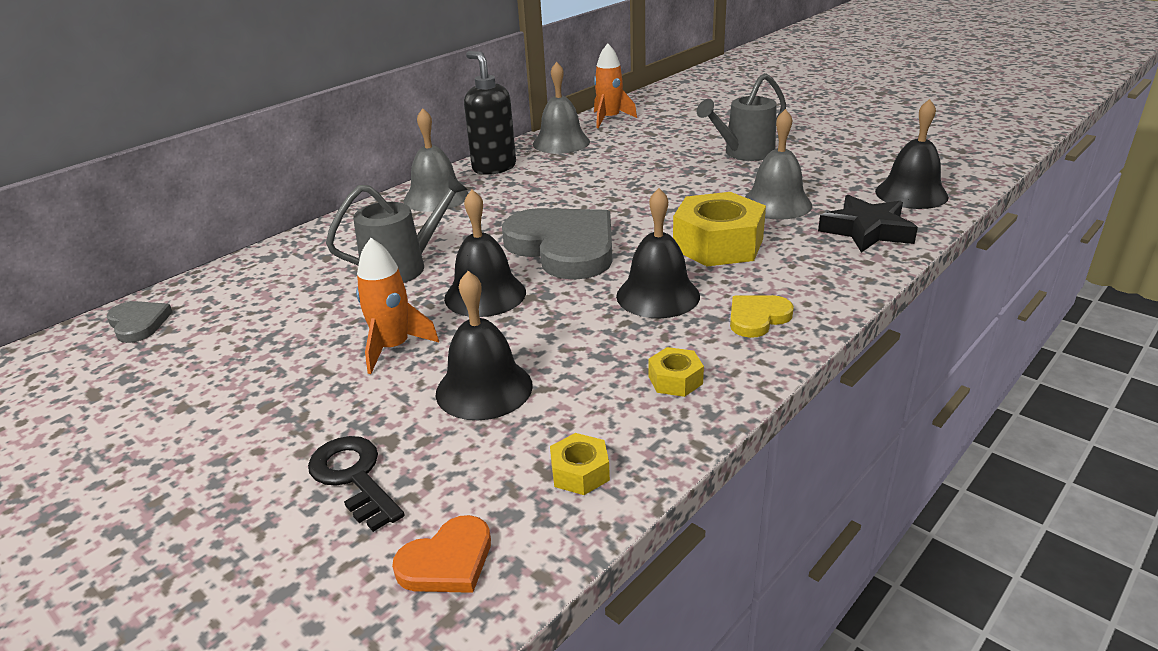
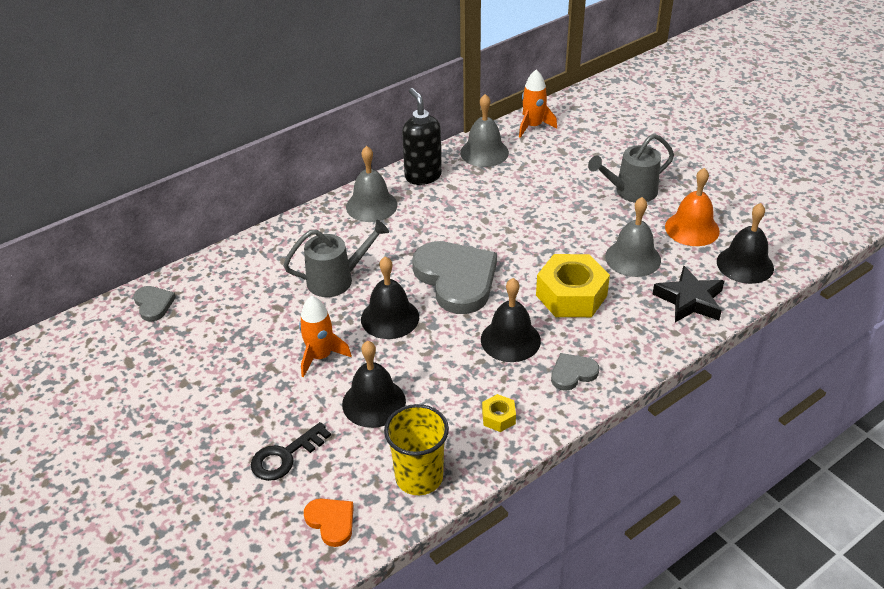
camera: 10 degrees right, 10 degrees up
black key [308,436,404,532] -> black key turned 105 degrees counterclockwise [251,422,331,481]
orange heart [392,515,491,593] -> orange heart turned 105 degrees counterclockwise [304,499,354,547]
yellow nut [550,433,610,495] -> yellow cup [384,404,449,495]
yellow heart [730,295,794,338] -> grey heart [551,353,599,391]
none -> orange bell [665,168,720,246]

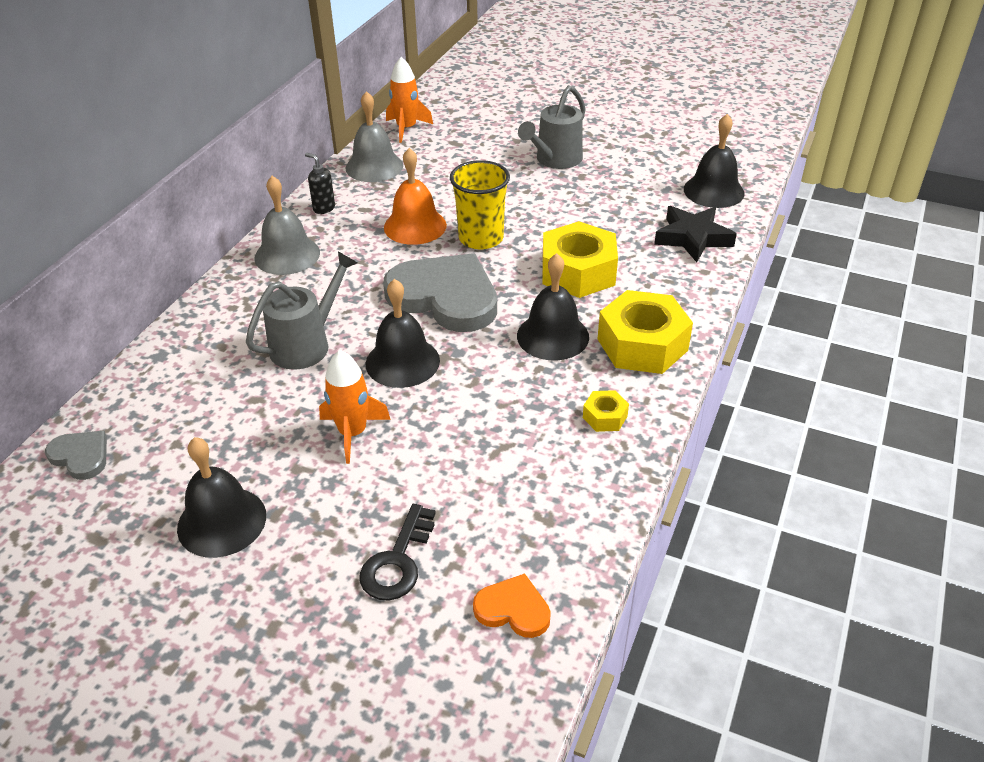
camera: 30 degrees left, 0 degrees up
black bell [342,341,406,428] -> black bell moved to [177,437,266,558]
yellow cup [384,404,449,495] -> yellow cup moved to [450,160,510,249]
black soap dispenser [402,88,442,185] -> black soap dispenser [305,153,335,214], size x0.53
grey heart [551,353,599,391] -> yellow nut [598,290,693,374]
grey bell [605,197,661,277] -> none
orange bell [665,168,720,246] -> orange bell moved to [384,148,447,245]

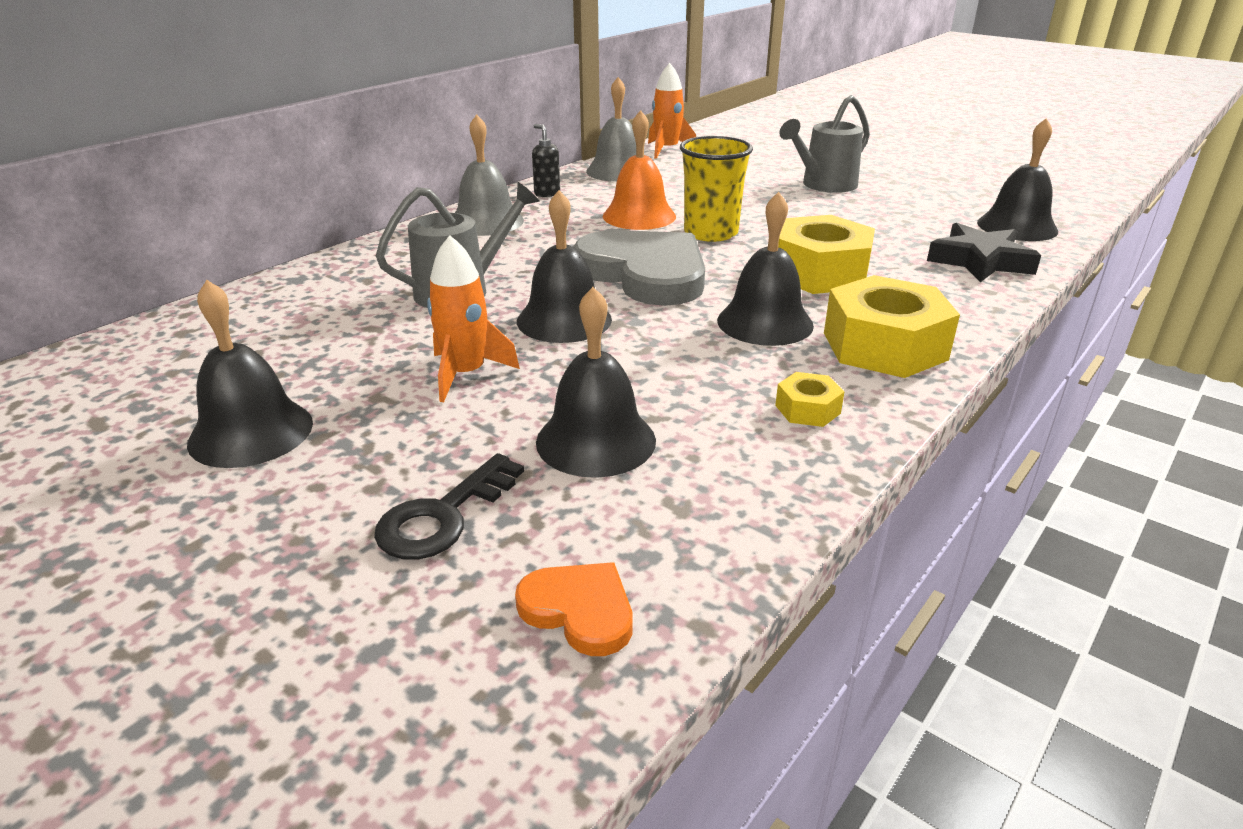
camera: 15 degrees right, 10 degrees down
grey heart [45,431,107,480] -> none
none -> black bell [536,287,656,478]

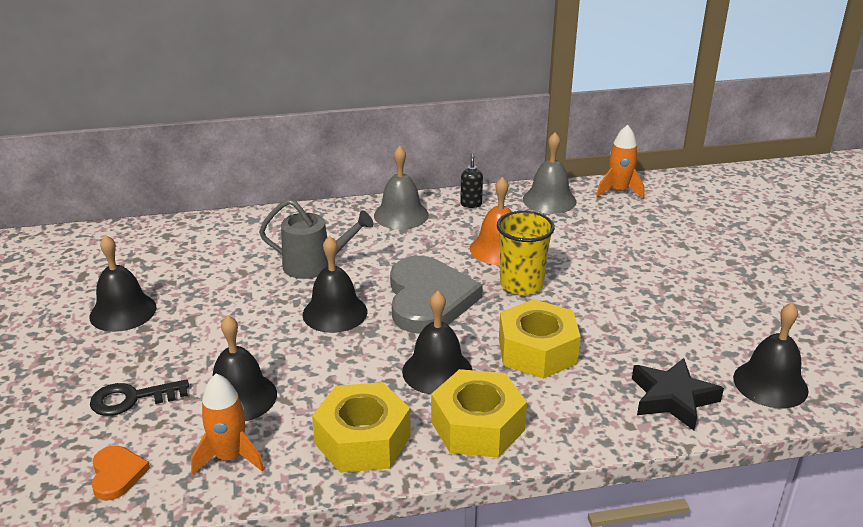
camera: 40 degrees right, 0 degrees up
orange rocket [427,235,520,402] -> orange rocket moved to [191,373,264,475]
yellow nut [775,372,844,427] -> yellow nut [312,382,411,473], size x2.17
grey watering can [779,95,870,193] -> none

